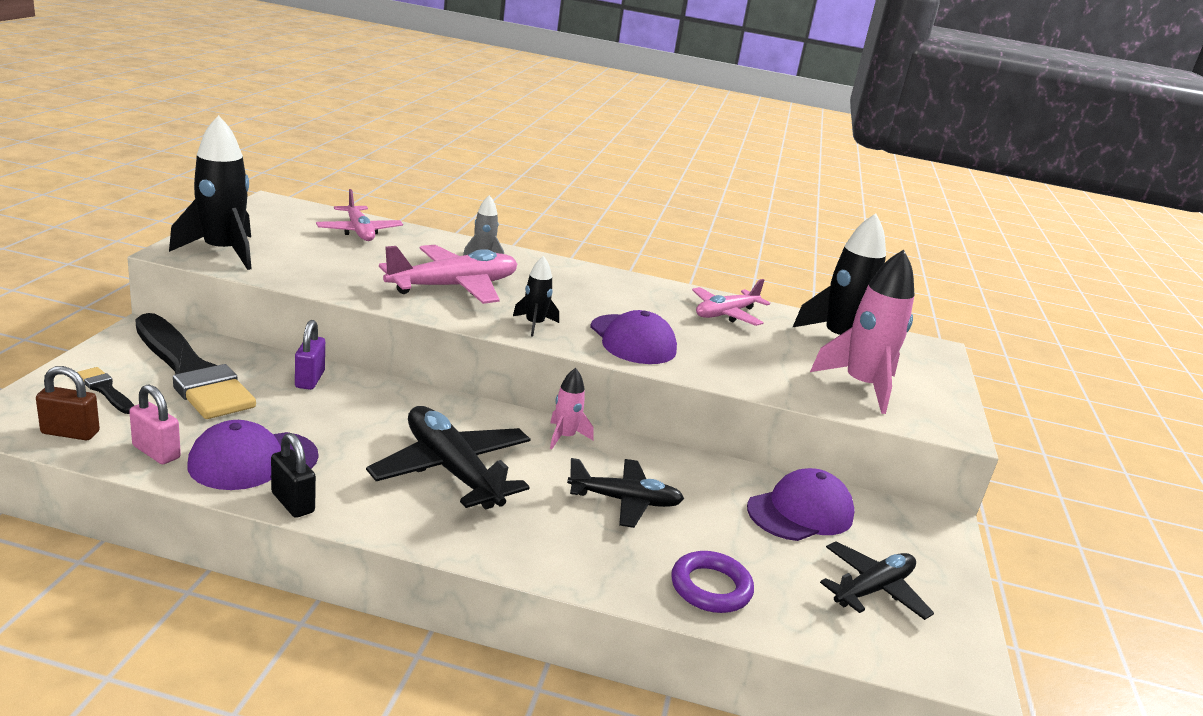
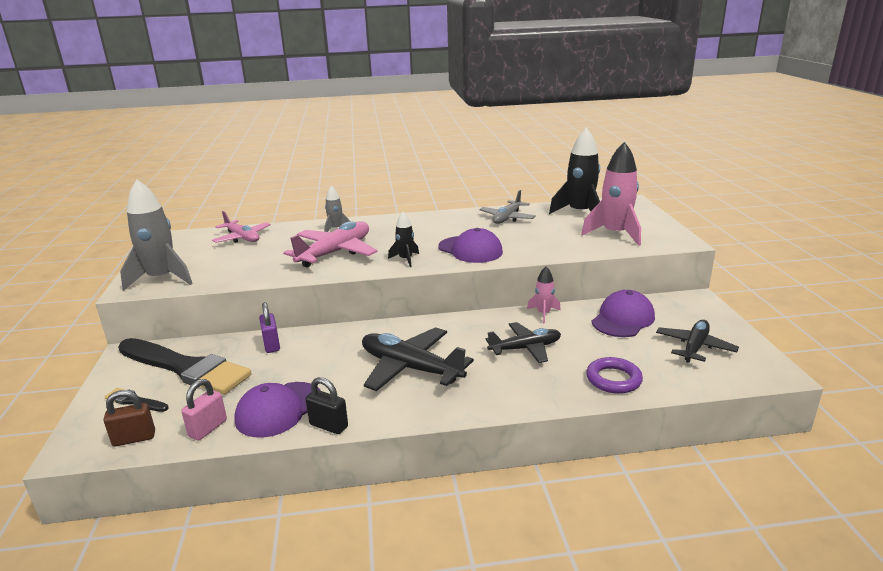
camera: 15 degrees left, 0 degrees up
pink padlock [129,384,181,464] -> pink padlock turned 75 degrees counterclockwise [181,379,227,440]
black rocket [169,115,252,270] -> grey rocket [120,179,193,291]
pink rocket [550,368,594,450] -> pink rocket moved to [527,267,561,324]
pink plane [692,279,770,326] -> grey plane [479,190,536,224]

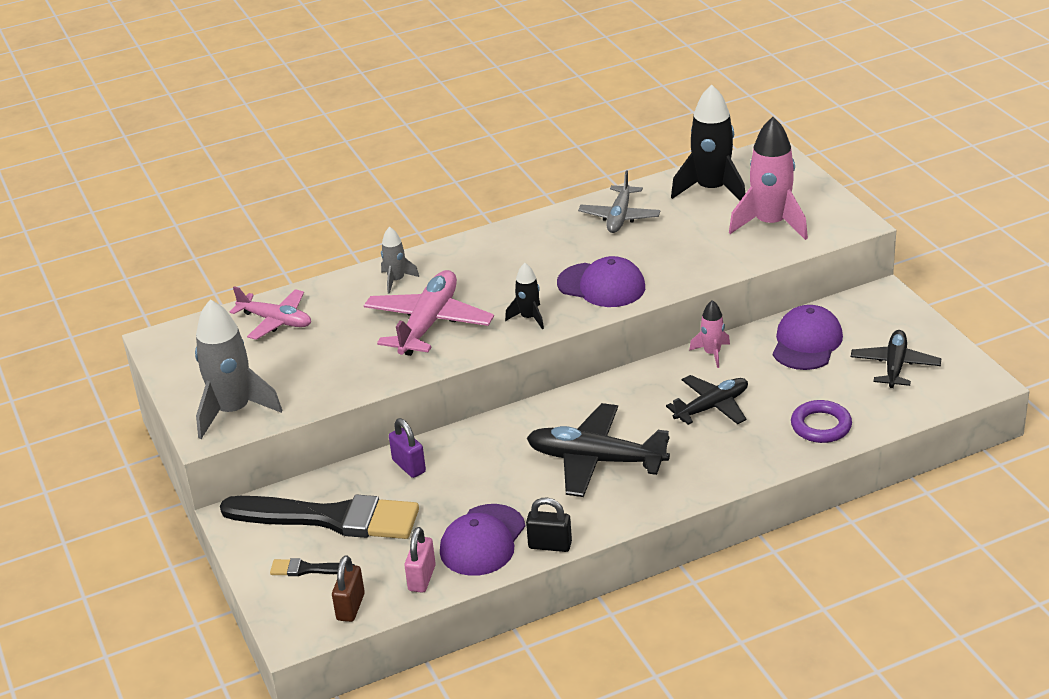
camera: 15 degrees left, 10 degrees up
brown padlock [103,390,155,446] -> brown padlock turned 45 degrees counterclockwise [332,555,365,622]

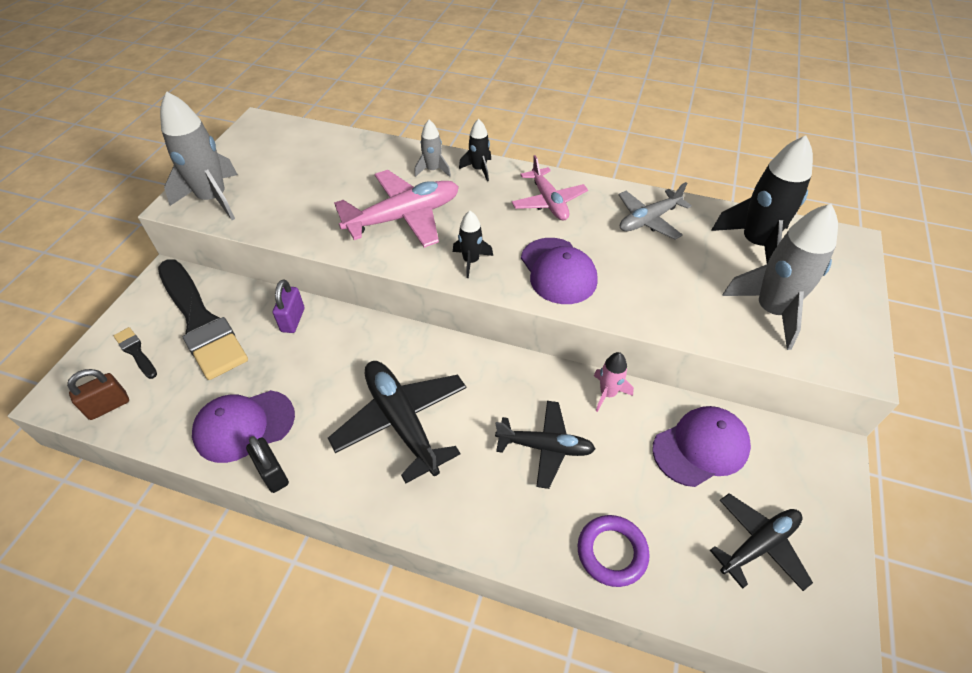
camera: 40 degrees right, 15 degrees up
pink plane [230,286,311,340] -> pink plane moved to [512,155,588,221]
pink padlock [404,527,436,593] -> none
pink rocket [729,117,808,240] -> grey rocket [722,204,838,350]
none -> black rocket [459,119,491,181]

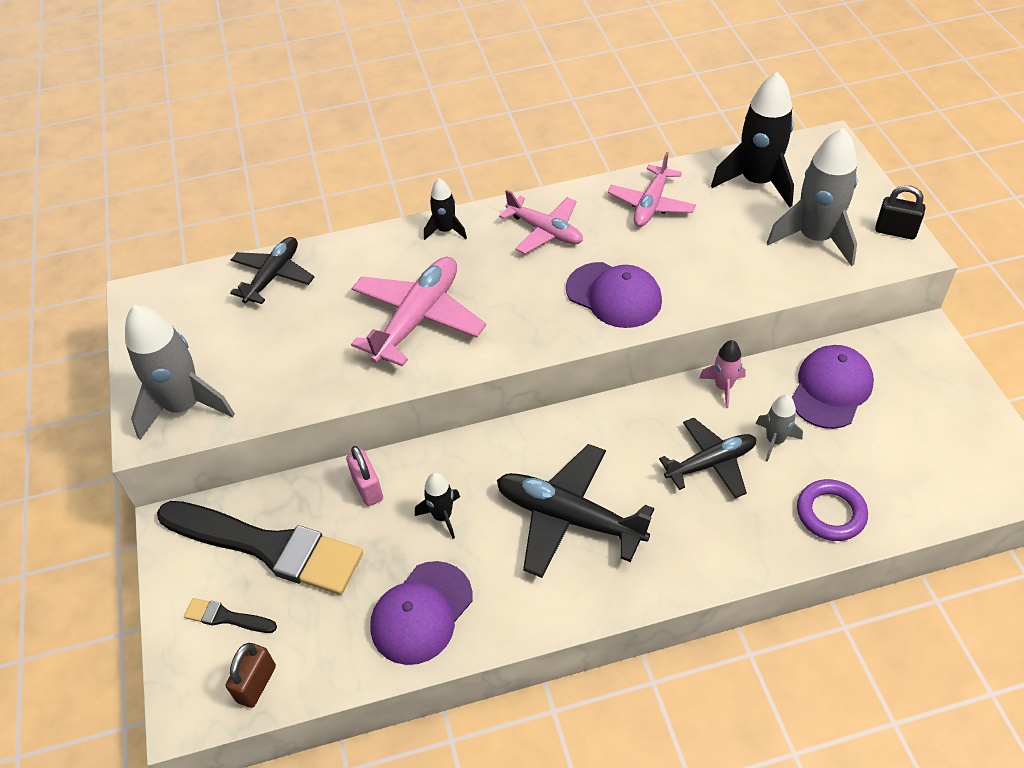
camera: 30 degrees left, 0 degrees up
black padlock [246,436,289,493] -> black padlock moved to [875,185,925,239]
purple padlock [273,279,304,333] -> pink padlock [346,446,383,506]
grey rocket [414,120,451,177] -> grey rocket moved to [756,394,803,462]
black rocket [453,211,493,278] -> black rocket moved to [415,472,460,539]
grey plane [619,182,692,240] -> pink plane [608,152,696,227]
black plane [710,493,813,591] -> black plane moved to [230,237,315,304]

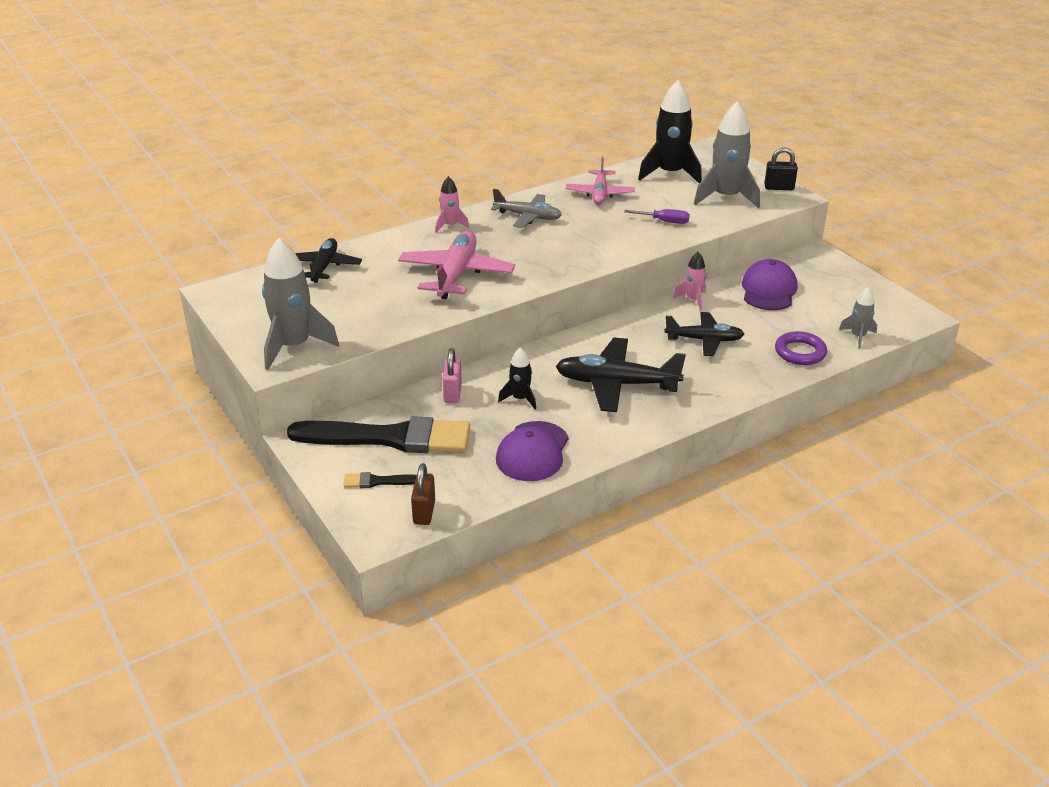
camera: 20 degrees left, 15 degrees down
pink padlock [346,446,383,506] -> pink padlock turned 45 degrees clockwise [443,348,462,403]
black rocket [424,178,467,240] -> pink rocket [435,176,469,233]
pink plane [499,189,583,254] -> grey plane [491,189,562,228]
purple cap [566,262,662,328] -> none
black plane [659,418,756,498] -> black plane turned 45 degrees clockwise [664,312,744,356]
grey rocket [756,394,803,462] -> grey rocket moved to [839,287,877,349]
none -> purple screwdriver [624,209,690,224]

